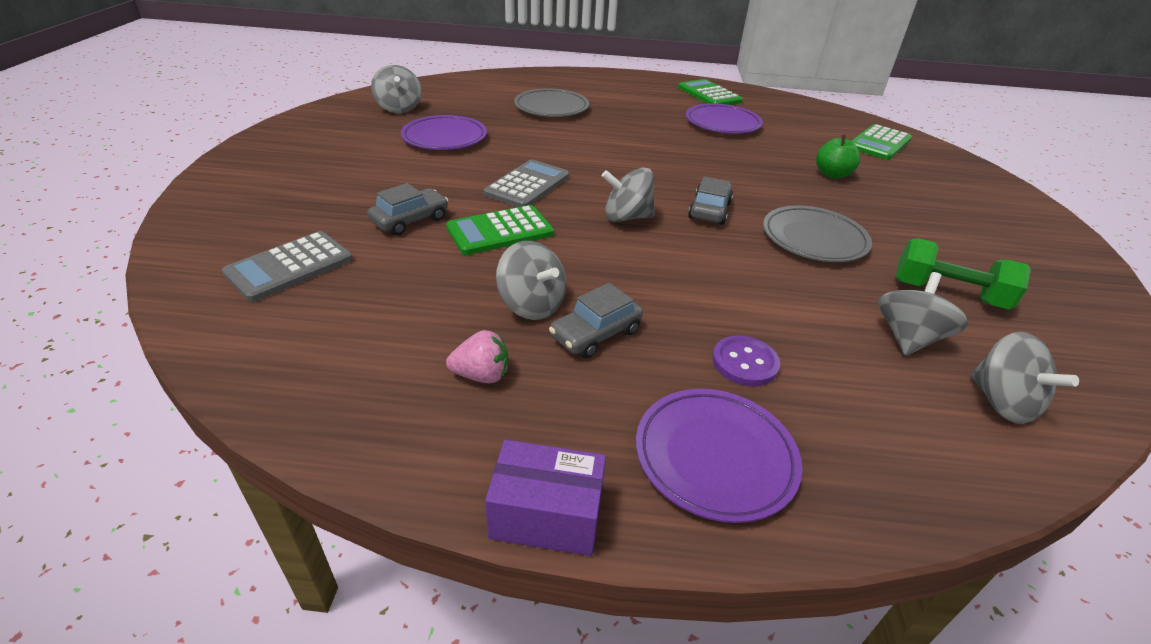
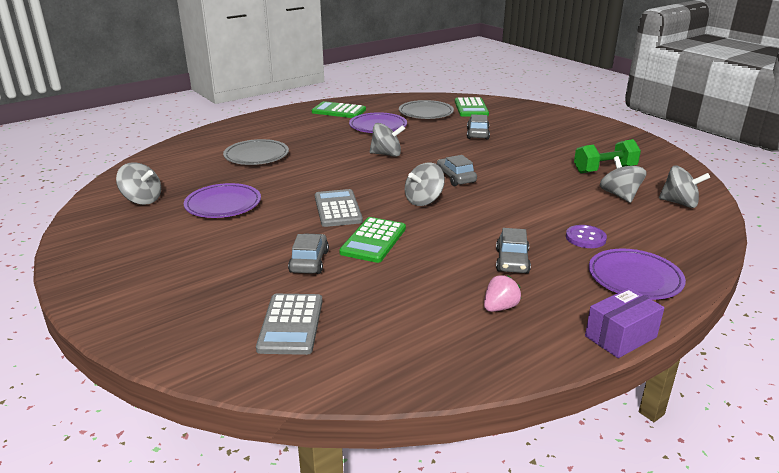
camera: 40 degrees left, 10 degrees down
grey spinning top [496,241,566,320] -> grey spinning top moved to [370,123,405,157]
grey plate [763,205,872,262] -> grey plate moved to [399,100,454,119]
green apple [816,135,860,179] -> grey car [467,114,490,140]

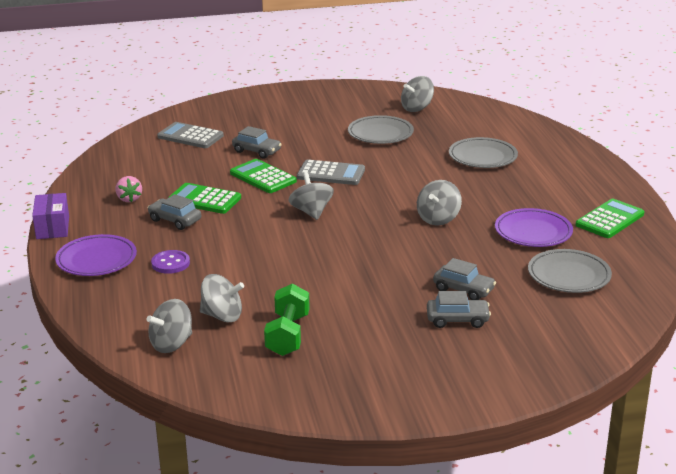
camera: 115 degrees right, 0 degrees up
purple plate [184,183,261,218] -> grey plate [348,115,414,144]
grey car [437,155,477,186] -> grey car moved to [427,291,491,328]
green calculator [455,97,489,116] -> green calculator moved to [168,183,241,214]

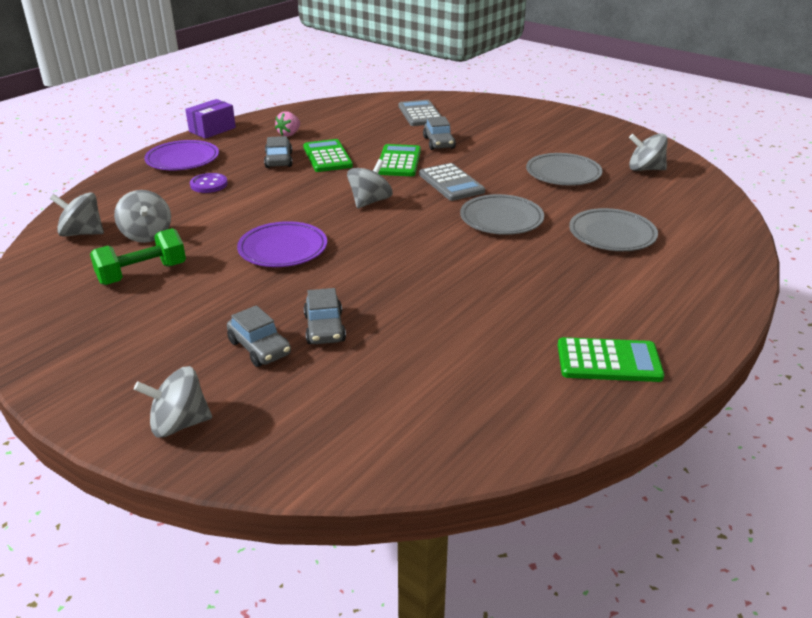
camera: 50 degrees right, 5 degrees up
grey spinning top [417,180,462,226] -> grey spinning top moved to [134,366,212,438]
purple plate [495,208,573,247] -> purple plate moved to [237,221,327,267]
grey plate [528,249,612,293] -> grey plate moved to [460,194,544,235]

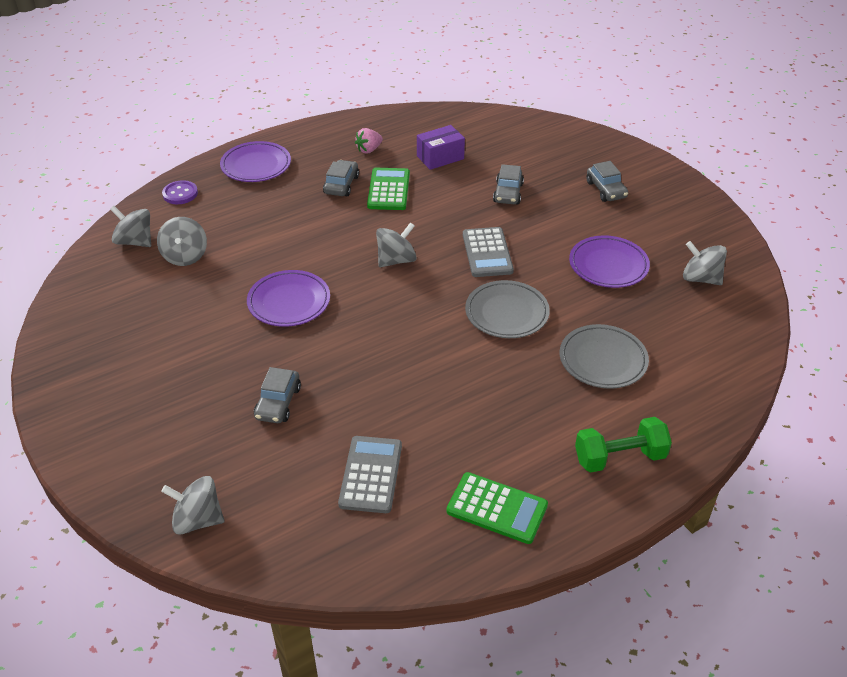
camera: 20 degrees right, 10 degrees up
green dumbbell [90,228,186,285] -> green dumbbell moved to [575,417,672,473]
grey spinning top [134,366,212,438] -> grey spinning top moved to [161,476,224,535]
purple box [185,99,236,139] -> purple box moved to [417,125,465,170]
purple button [190,173,228,193] -> purple button moved to [162,180,198,204]
grey car [227,305,291,367] -> grey car moved to [586,161,628,202]
green calculator [378,144,421,176] -> none
grey calculator [399,100,442,126] -> grey calculator moved to [338,436,402,513]
grey plate [526,153,603,185] -> purple plate [569,236,650,288]

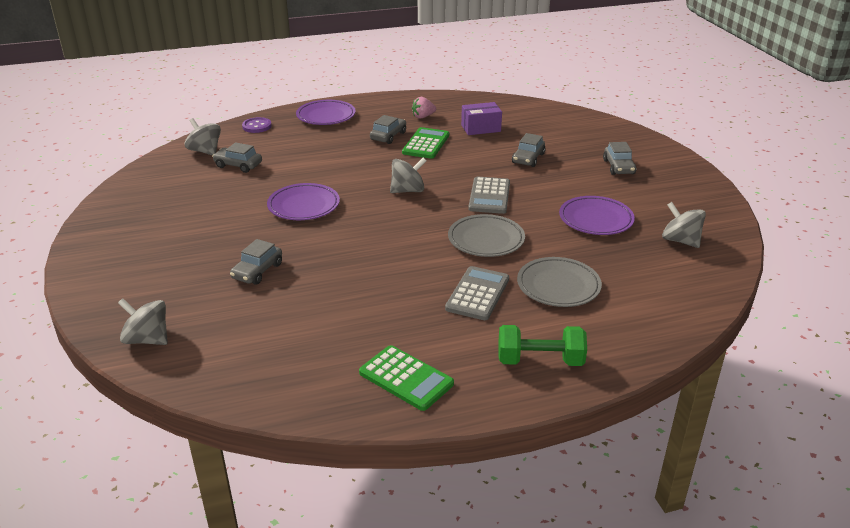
camera: 15 degrees right, 10 degrees down
grey spinning top [157,217,207,266] -> grey car [212,142,262,173]
grey calculator [338,436,402,513] -> grey calculator moved to [445,266,509,320]

